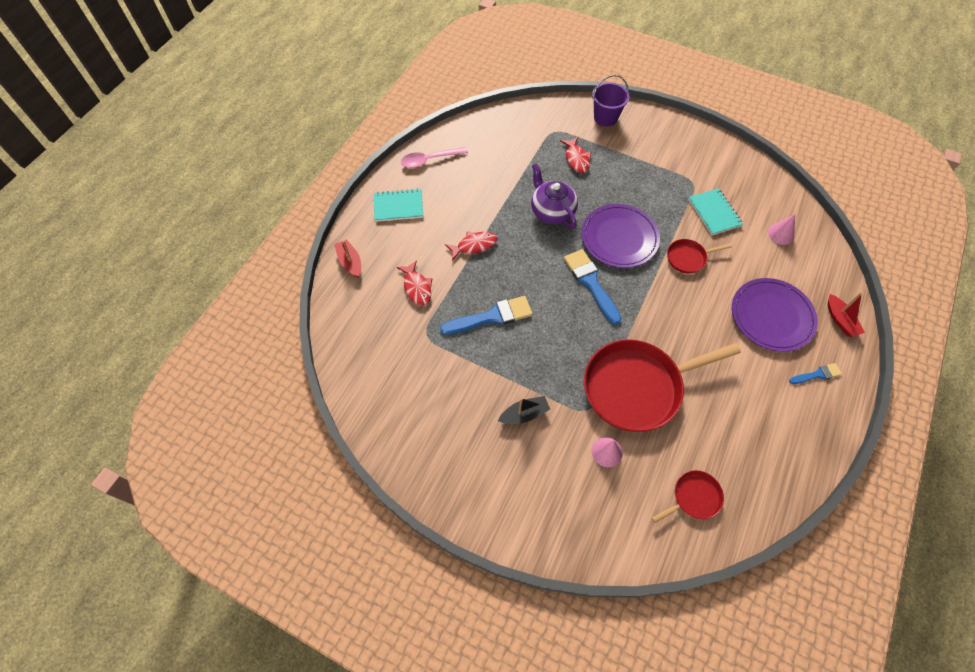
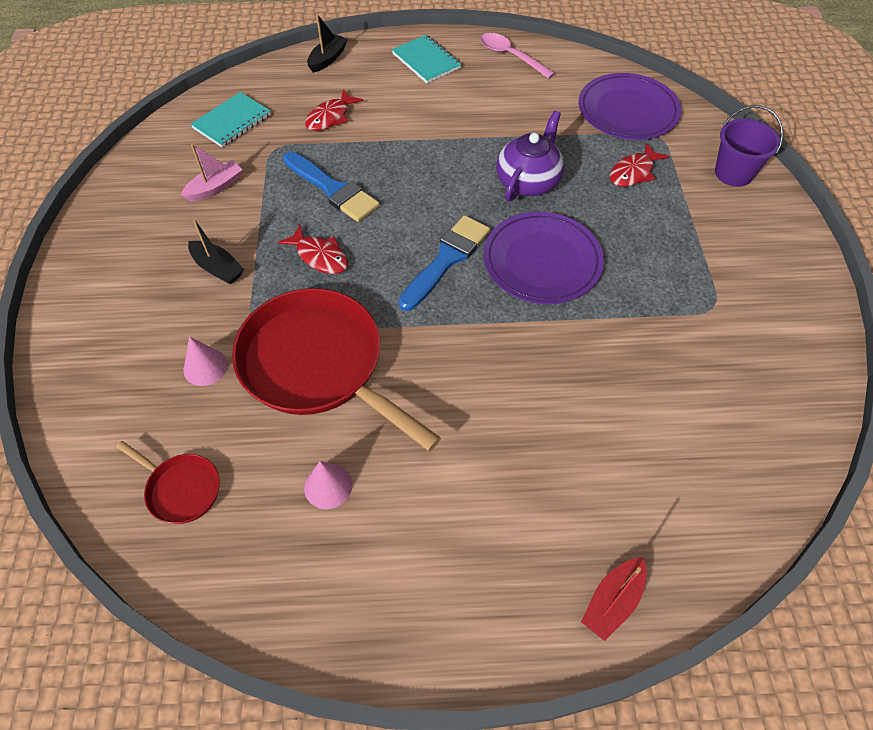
camera: 60 degrees right, 5 degrees down
red boat [334,239,361,278] -> black boat [307,14,348,73]
red fish [445,232,497,261] -> red fish moved to [278,225,348,274]
red pan [667,239,732,274] -> none
turquoise notebook [688,188,743,235] -> turquoise notebook moved to [191,92,271,147]
purple plate [732,278,818,352] -> purple plate moved to [579,73,681,140]
pink cone [768,214,795,245] -> pink cone moved to [304,461,353,509]
blue brush [789,363,842,384] -> none
none -> pink boat [181,144,243,202]

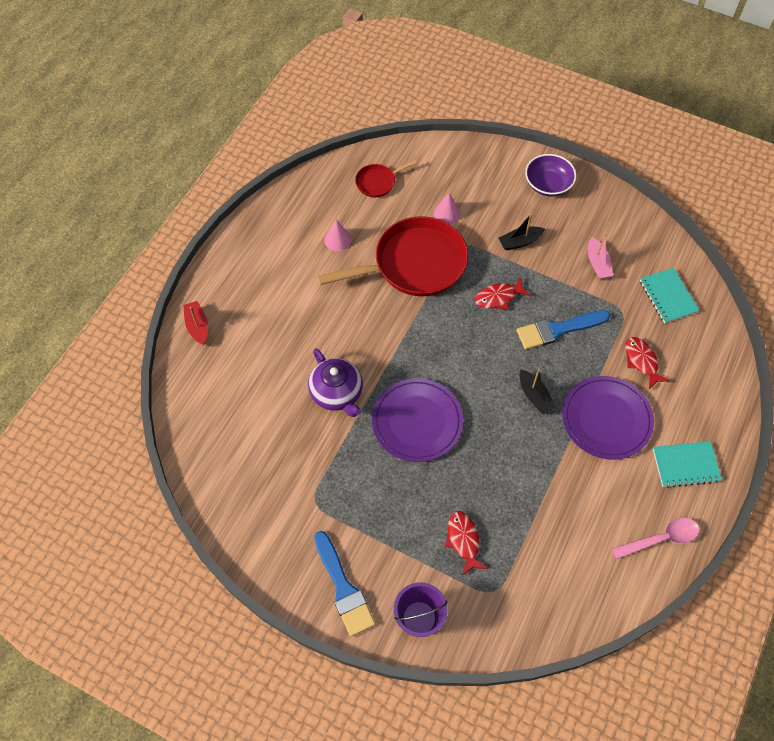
camera: 120 degrees right, 5 degrees up
black boat [307,14,348,73] -> black boat moved to [519,369,556,415]
blue brush [399,215,490,311] -> blue brush moved to [314,531,375,637]
purple teapot [496,111,564,201] -> purple teapot moved to [308,348,363,417]
purple plate [579,73,681,140] -> purple plate moved to [562,376,654,460]
none -> purple bowl [525,154,576,196]

